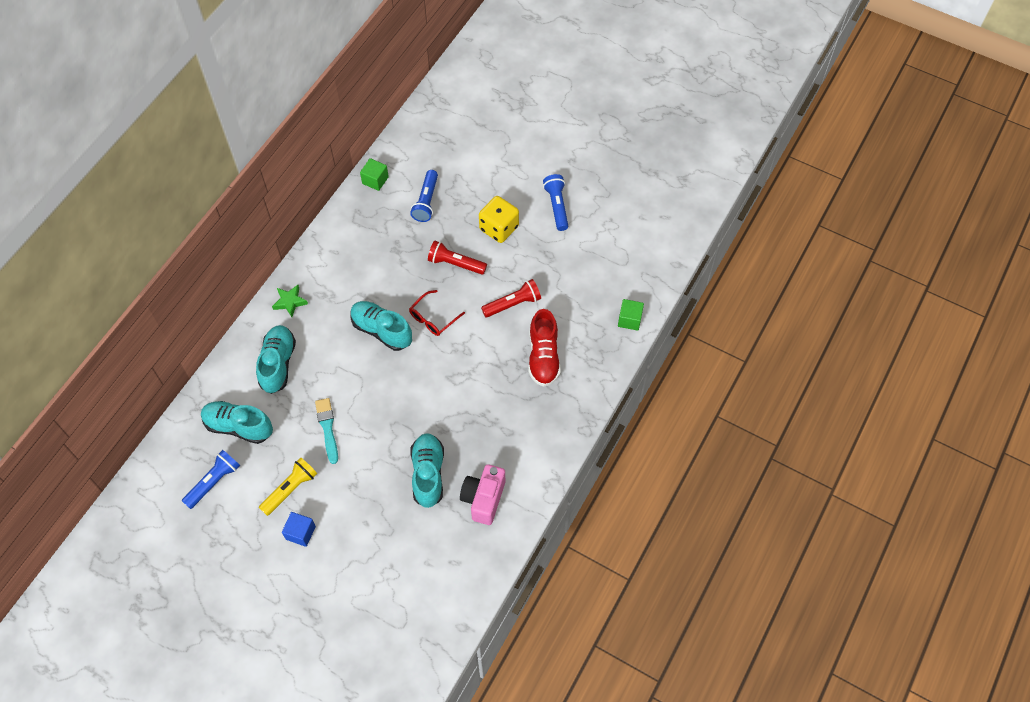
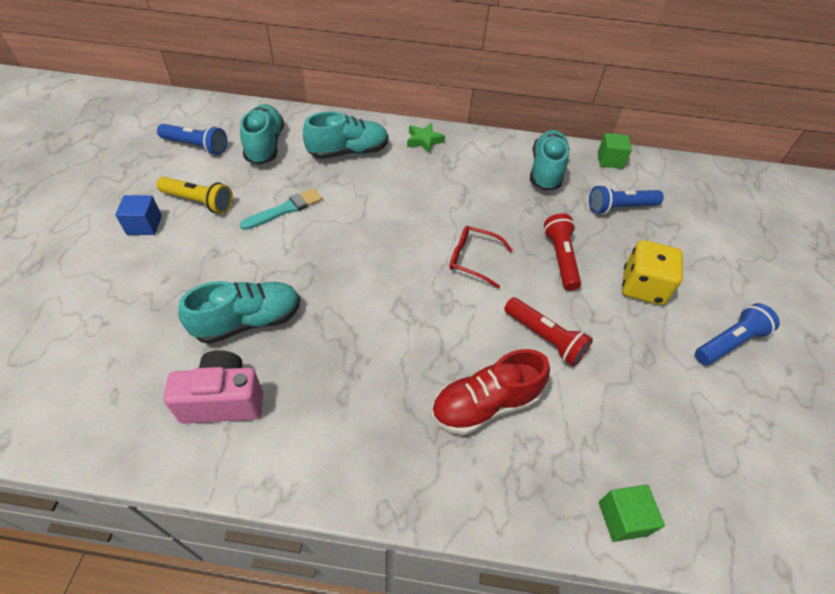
camera: 65 degrees right, 10 degrees down
turquoise shoe [350,301,412,351] -> turquoise shoe moved to [530,130,569,190]

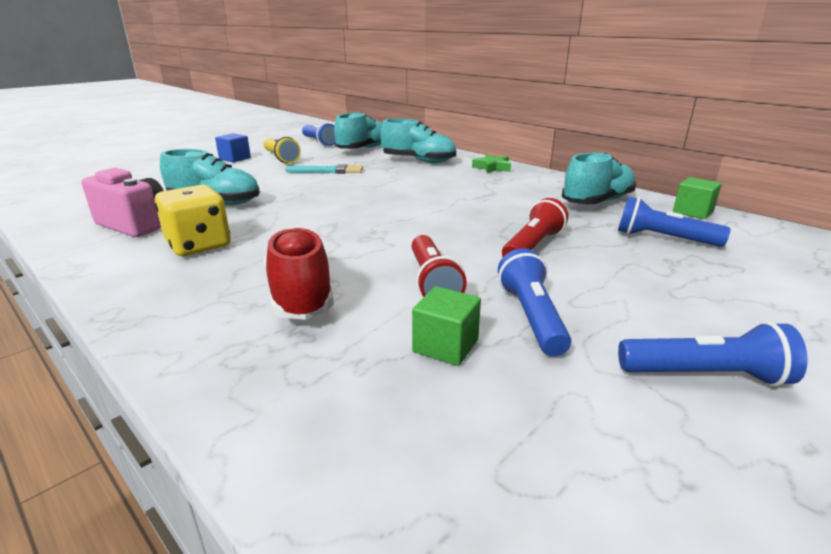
camera: 40 degrees right, 25 degrees down
red shoe [432,349,550,435] -> red shoe turned 60 degrees clockwise [264,227,334,320]
red glasses [449,226,513,289] -> none
green cube [599,485,665,542] -> green cube moved to [412,286,481,366]
yellow dice [622,240,683,305] -> yellow dice moved to [155,185,231,256]
none -> blue flashlight [498,248,571,356]

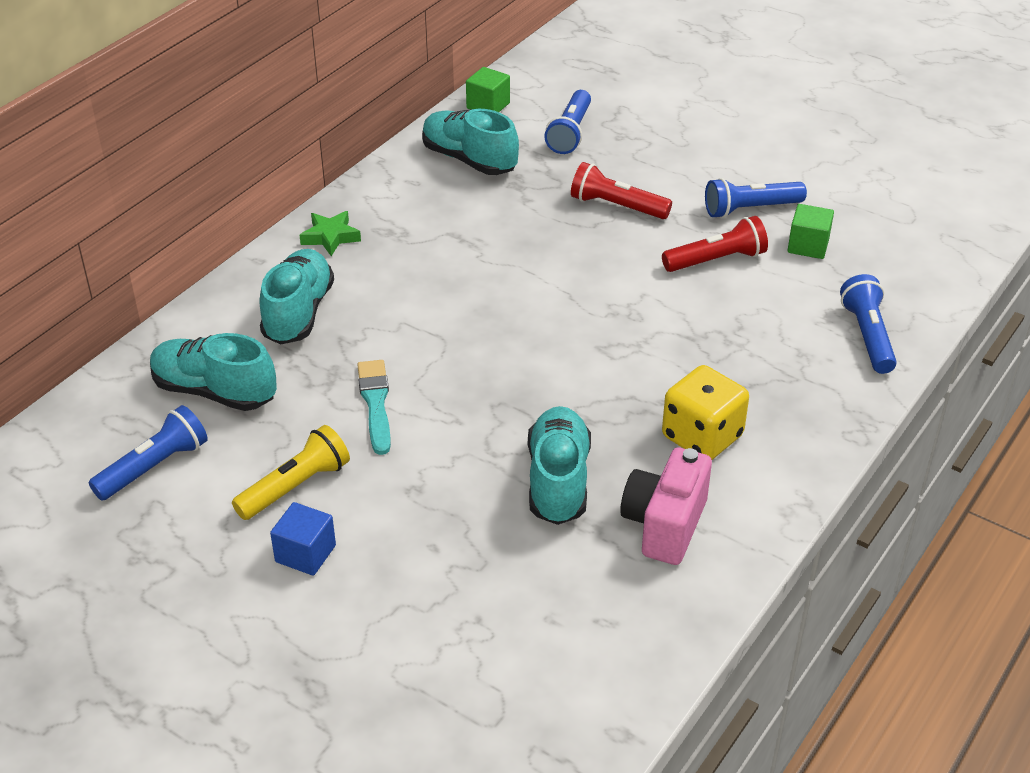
camera: 100 degrees left, 15 degrees up
red shoe [264,227,334,320] -> none
blue flashlight [618,321,808,387] -> blue flashlight moved to [840,274,897,374]

